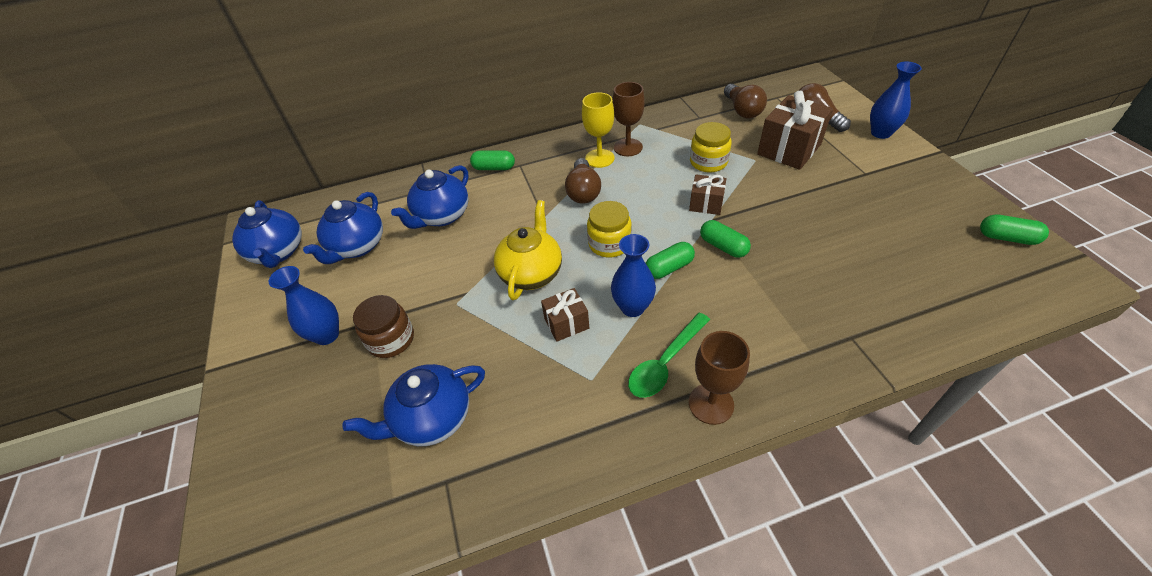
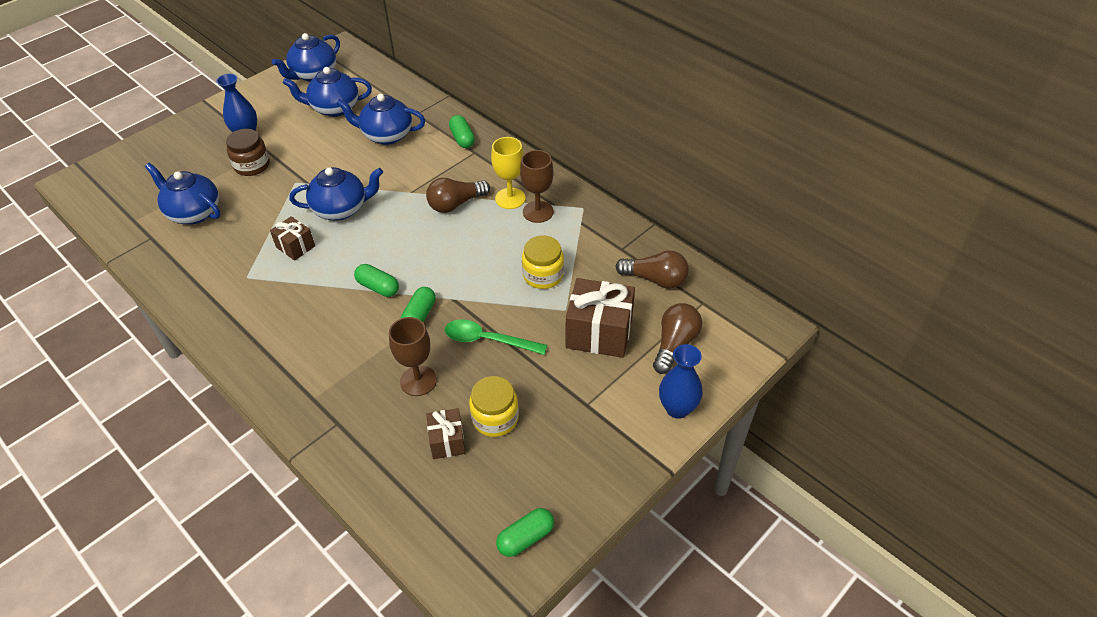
camera: 60 degrees right, 0 degrees up
yellow teapot [494,200,562,300] -> blue teapot [289,167,383,221]
yellow jar [587,201,632,257] -> yellow jar moved to [469,376,519,437]
blue vase [611,234,656,317] -> none
green spoon [628,312,710,398] -> green spoon moved to [445,319,547,355]
brown gift [689,175,727,215] -> brown gift moved to [426,408,465,459]
brown goblet [689,331,750,425] -> brown goblet moved to [389,317,437,396]
brown light bulb [724,84,767,118] -> brown light bulb turned 120 degrees counterclockwise [615,250,689,288]
green capsule [980,215,1049,245] -> green capsule turned 60 degrees clockwise [496,508,554,557]

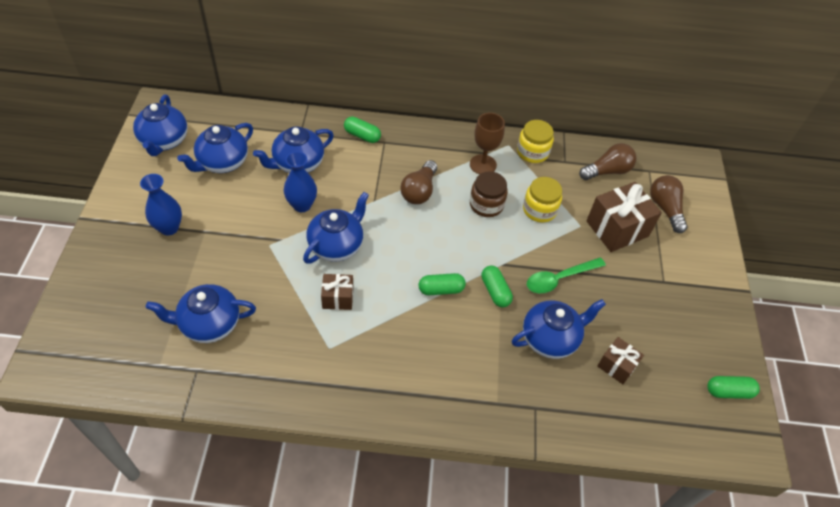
camera: 45 degrees left, 5 degrees up
brown jar [226,129,270,176] -> brown jar moved to [470,171,508,217]
brown goblet [389,317,437,396] -> blue teapot [512,299,606,359]
yellow jar [469,376,519,437] -> yellow jar moved to [517,120,554,163]
yellow goblet [491,137,525,209] -> none
green capsule [496,508,554,557] -> green capsule turned 75 degrees clockwise [707,376,760,399]
blue vase [659,344,703,419] -> blue vase moved to [284,152,317,212]

